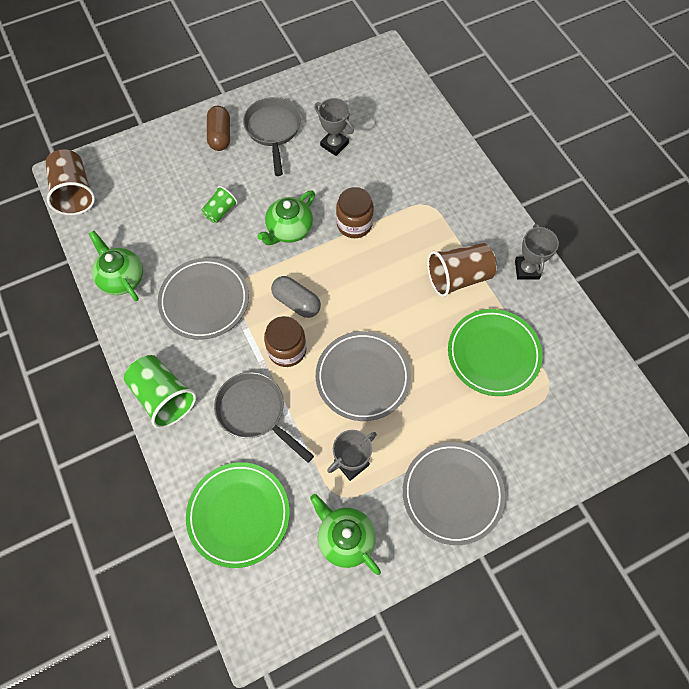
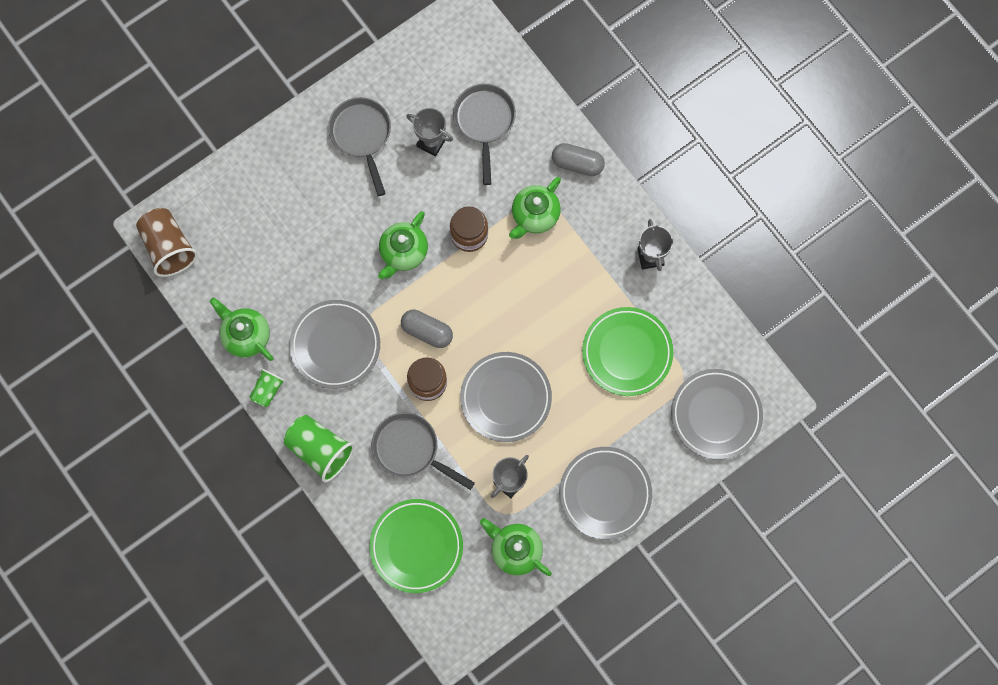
camera: 10 degrees left, 10 degrees up
green cup [201,186,238,223] -> green cup moved to [249,368,285,407]
brown capsule [207,106,230,151] -> none
brown cup [427,243,497,297] -> none
none -> grey pan [453,84,516,185]
none -> green teapot [509,177,561,239]
none -> grey capsule [552,143,605,176]
none -> grey plate [671,369,763,460]

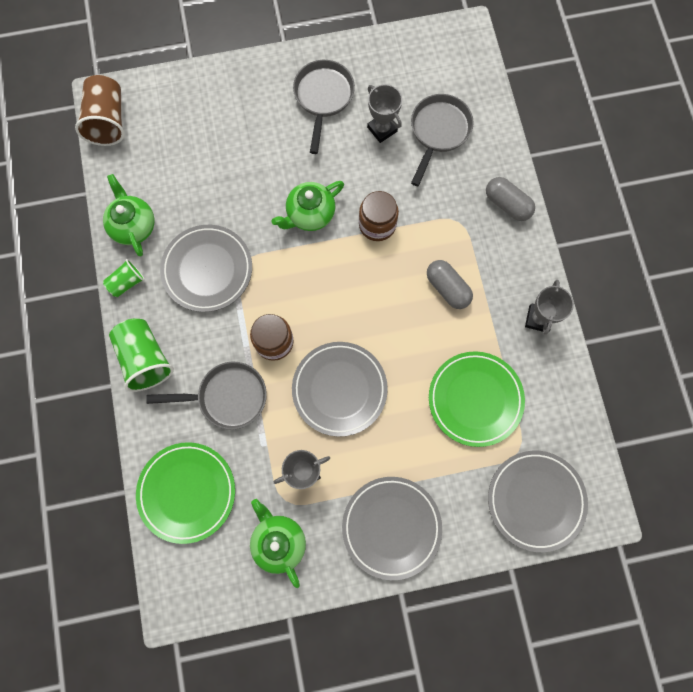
camera: 25 degrees right, 0 degrees up
grey pan [372,412,475,490] -> grey pan turned 120 degrees clockwise [146,362,267,430]
grey capsule [401,310,453,348] -> grey capsule moved to [427,260,473,309]
green teapot [509,177,561,239] -> none

